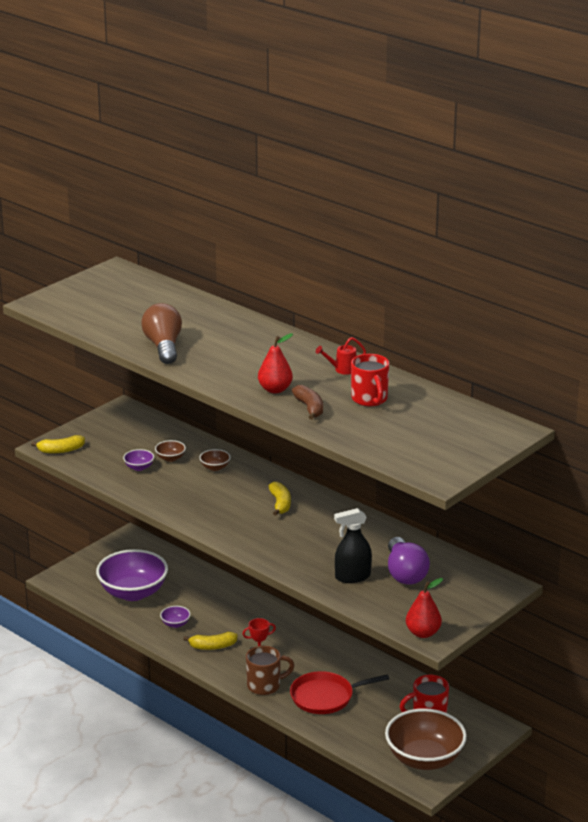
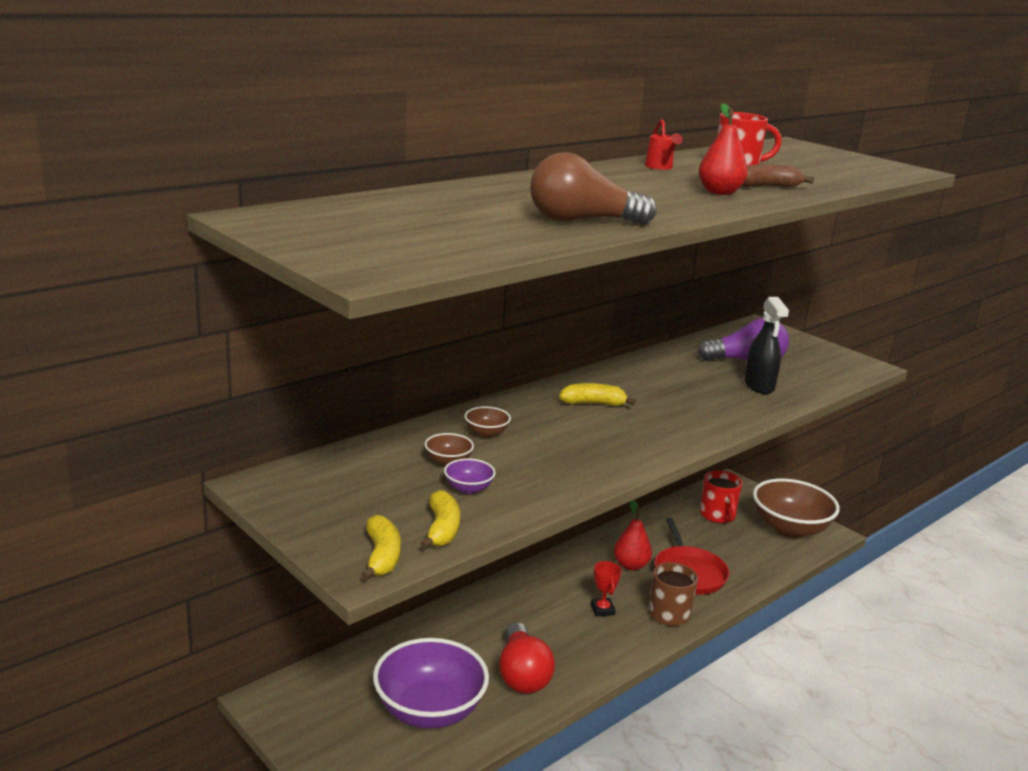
camera: 85 degrees left, 5 degrees down
purple bowl [160,606,191,628] -> red light bulb [499,622,555,694]
yellow banana [183,632,237,650] -> yellow banana moved to [420,490,460,549]
red pear [406,578,443,638] -> red pear moved to [614,500,652,571]

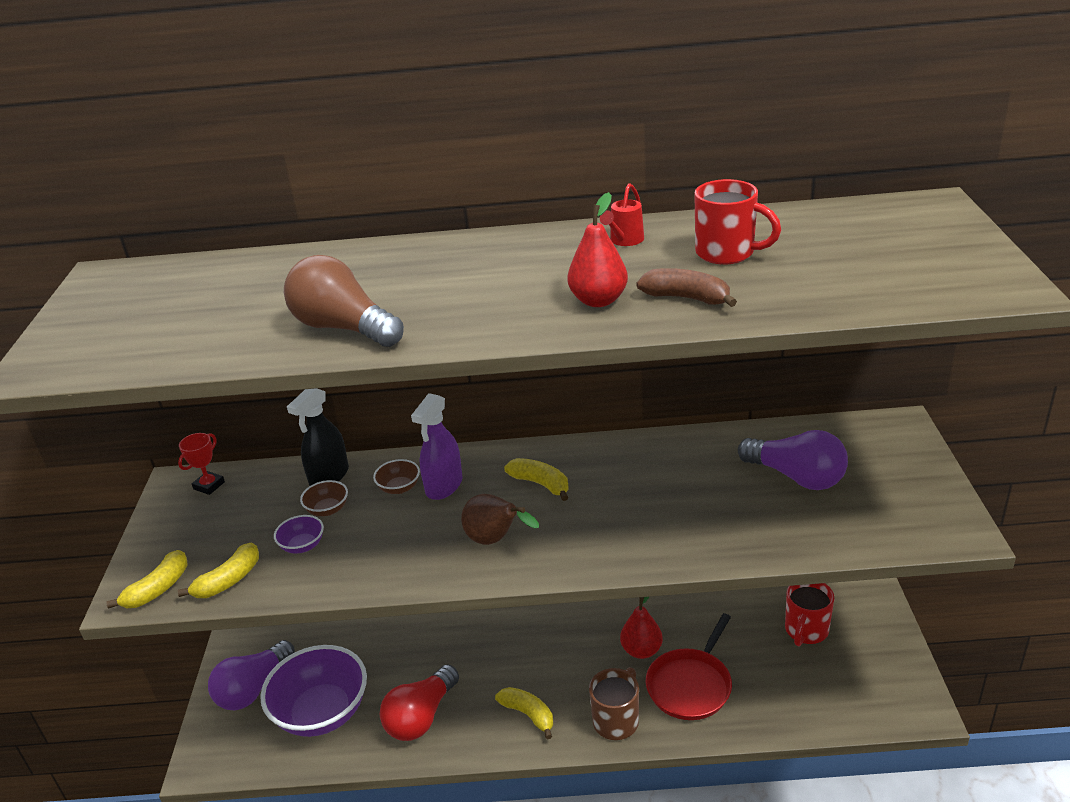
camera: 45 degrees right, 10 degrees up
red trophy [591,561,622,617] -> red trophy moved to [178,433,225,495]
black spray bottle [744,297,789,394] -> black spray bottle moved to [287,388,349,486]
brown bowl [753,479,840,538] -> none
none -> purple light bulb [208,640,295,710]
none -> purple spray bottle [411,393,463,500]
none -> brown pear [461,494,539,545]
none -> yellow banana [495,687,553,739]

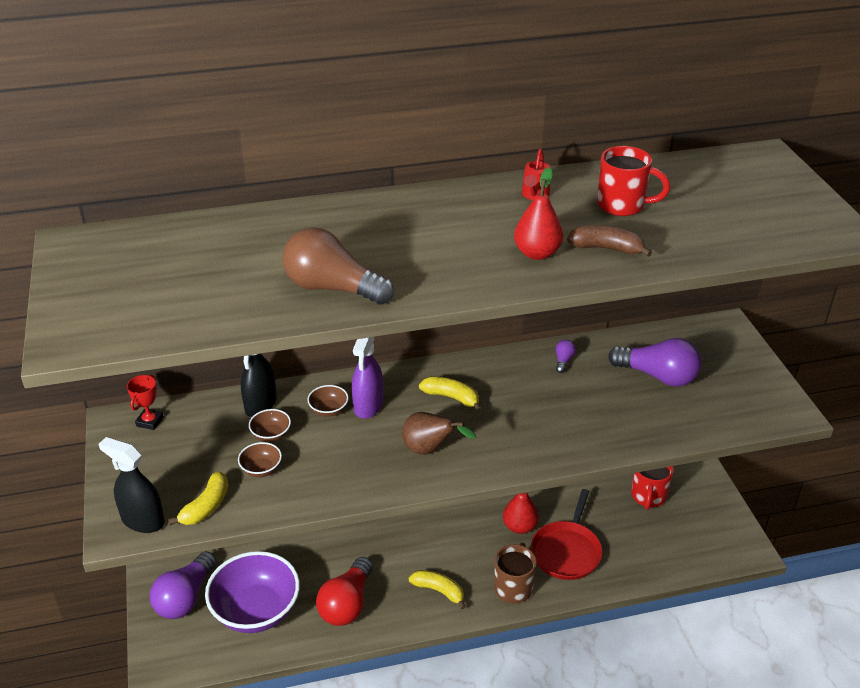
camera: 15 degrees left, 5 degrees up
yellow banana [106,550,188,609] -> black spray bottle [99,437,165,533]
purple bowl [274,515,324,554] -> brown bowl [238,442,282,477]
none -> purple light bulb [556,340,576,373]

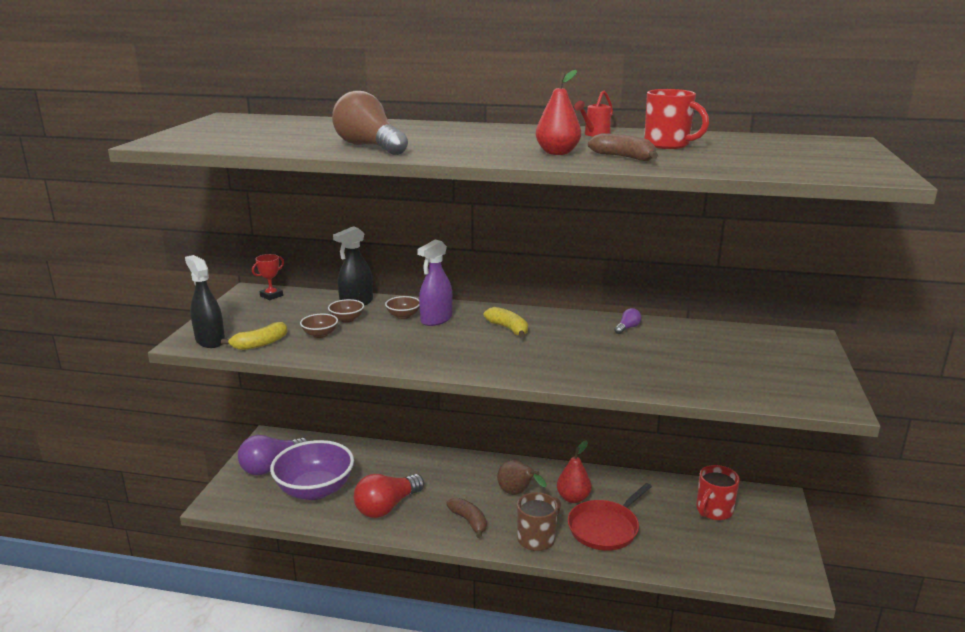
camera: 25 degrees right, 15 degrees down
brown pear [402,412,476,455] -> brown pear moved to [497,460,547,495]
yellow banana [409,570,466,609] -> brown banana [446,498,487,538]
purple light bulb [608,338,702,387] -> none

